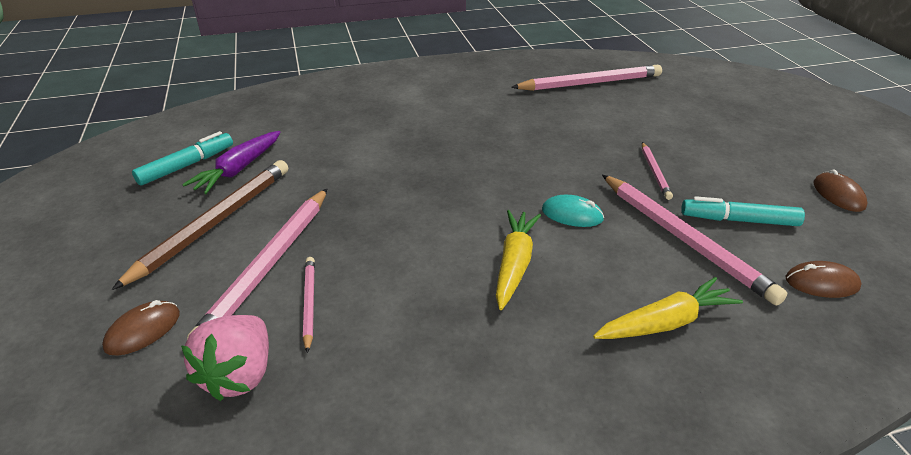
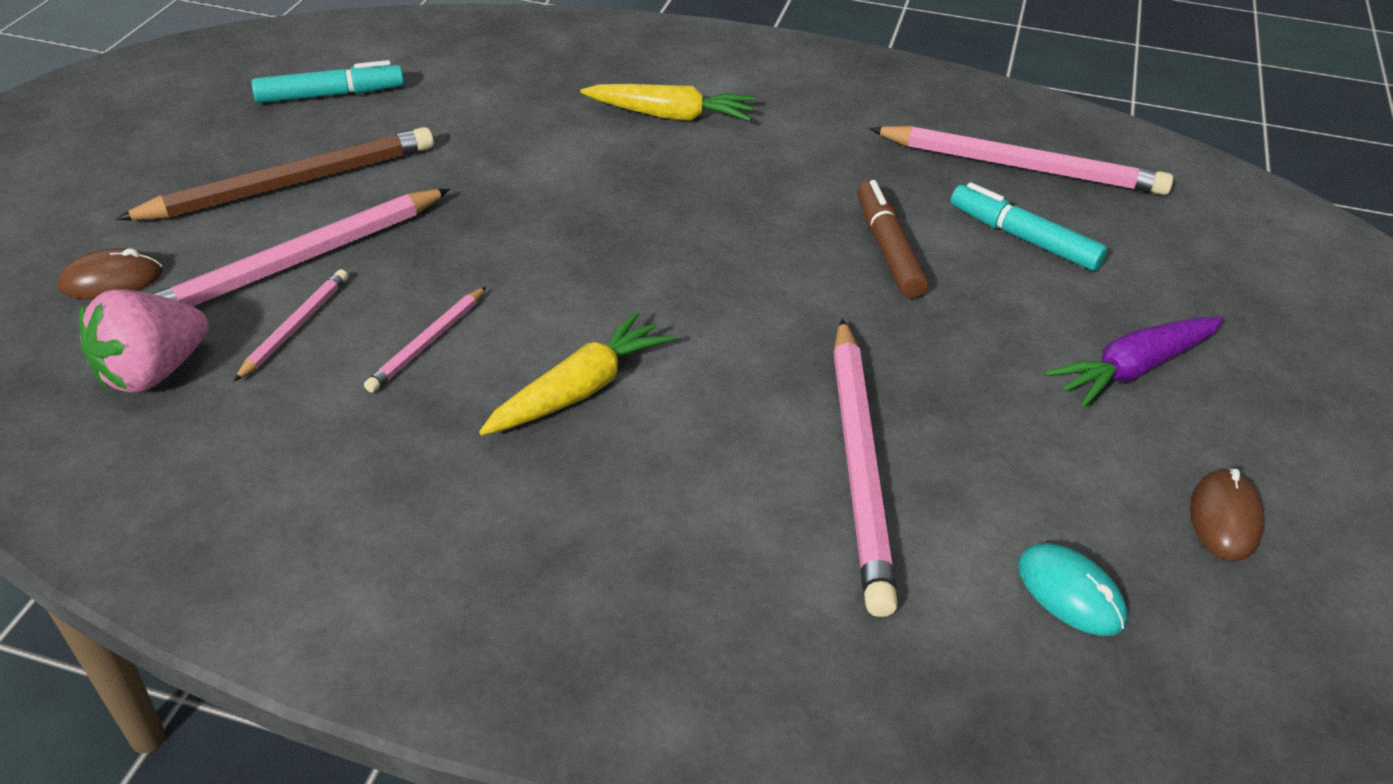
camera: 30 degrees right, 5 degrees up
purple carrot [182,131,280,194] -> purple carrot moved to [1044,317,1224,408]
turquoise mouse [542,195,604,227] -> turquoise mouse moved to [1018,543,1127,636]
yellow carrot [593,277,743,339] -> yellow carrot moved to [580,84,755,121]
pink pencil [642,142,673,200] -> pink pencil moved to [364,287,486,392]
turquoise marker [681,196,805,226] -> turquoise marker moved to [951,182,1108,271]
brown mouse [785,261,862,298] -> none
none -> brown marker [857,180,928,298]

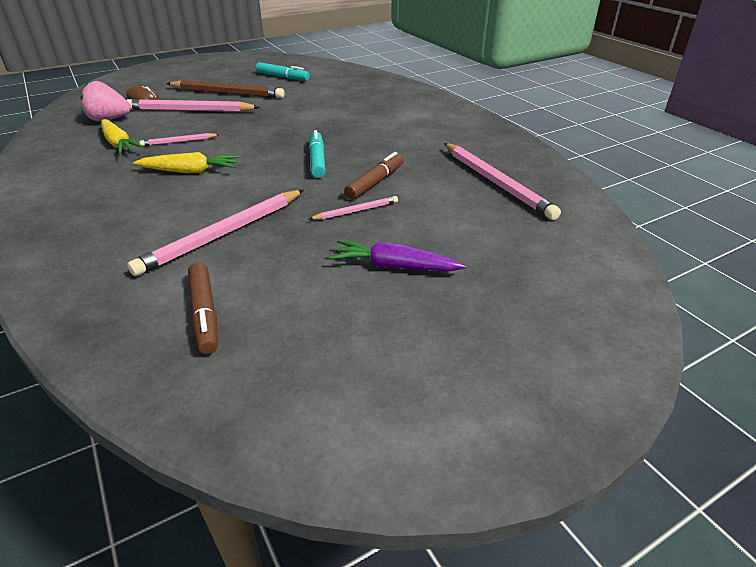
camera: 45 degrees right, 5 degrees down
pink pencil [233,269,348,382] -> pink pencil moved to [309,196,398,220]
yellow carrot [580,84,755,121] -> yellow carrot moved to [101,119,144,154]
turquoise marker [951,182,1108,271] -> turquoise marker moved to [309,130,326,178]
turquoise mouse [1018,543,1127,636] -> brown marker [188,263,218,354]
brown mouse [1190,469,1265,561] -> none

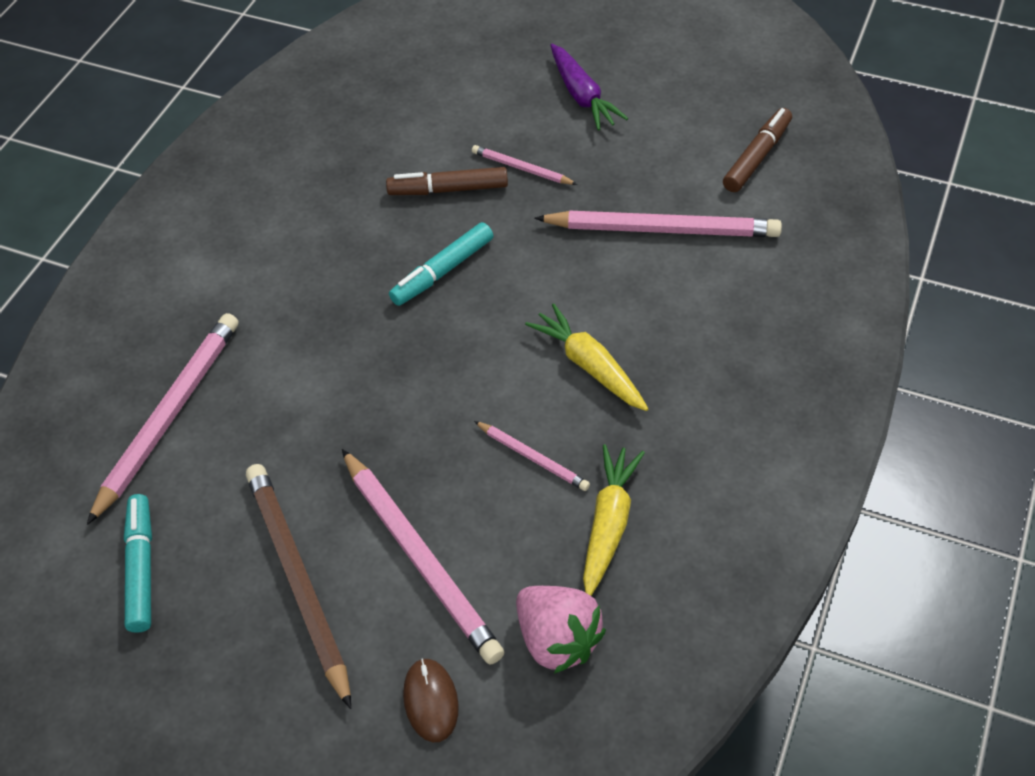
camera: 125 degrees left, 15 degrees up
pink pencil [444,143,561,220] -> pink pencil moved to [87,313,238,525]

